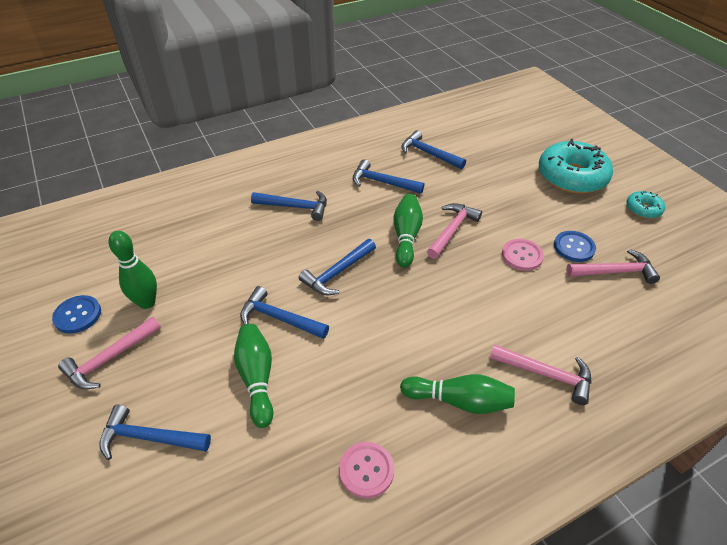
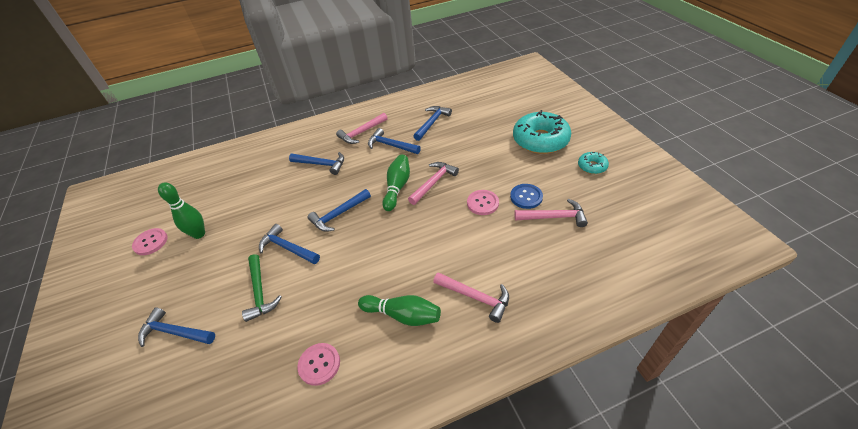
camera: 10 degrees right, 0 degrees up
blue button [52,295,101,334] -> pink button [132,228,168,255]
pink hammer [58,317,161,389] -> pink hammer moved to [336,113,388,144]
green bowling pin [234,324,273,428] -> green hammer [242,254,282,322]
blue hammer [401,130,466,169] -> blue hammer turned 75 degrees clockwise [413,106,452,141]

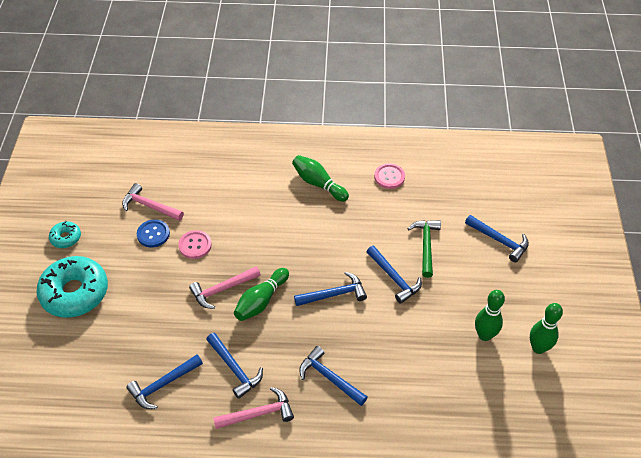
camera: 160 degrees left, 5 degrees up
pink button [132,228,168,255] -> green bowling pin [530,303,563,354]
pink hammer [433,272,509,323] -> none

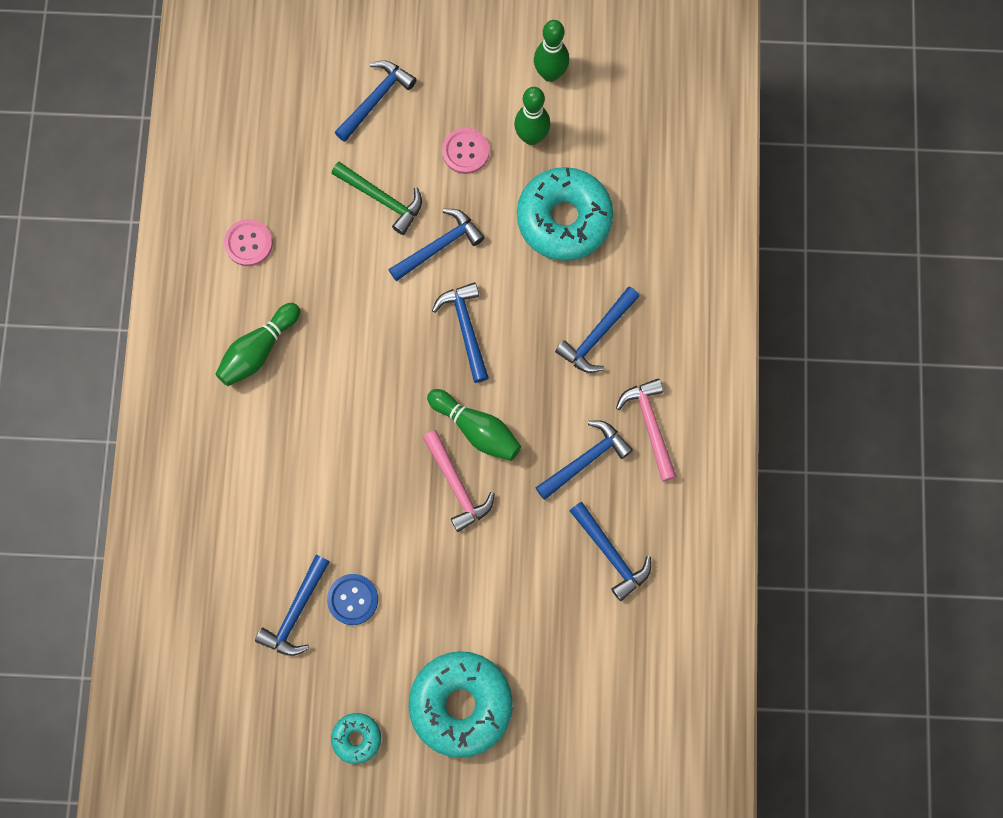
camera: 90 degrees left, 25 degrees up
pink hammer [122,183,184,221] -> blue hammer [255,555,330,656]
pink button [178,230,212,259] -> pink button moved to [442,128,489,174]
green hammer [407,220,441,278] -> green hammer turned 150 degrees counterclockwise [332,162,422,235]
none -> turquoise donut [517,167,613,261]

